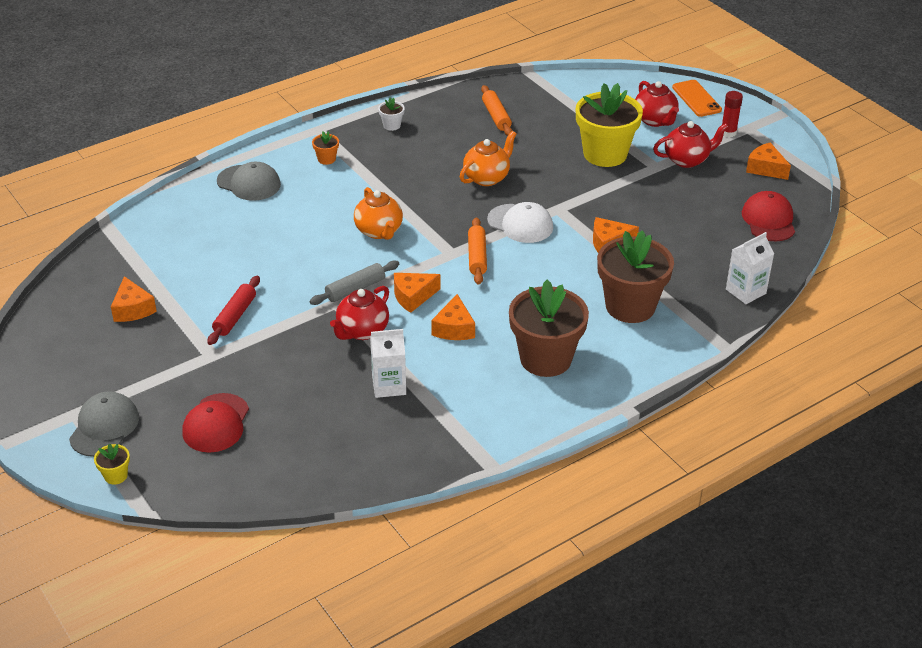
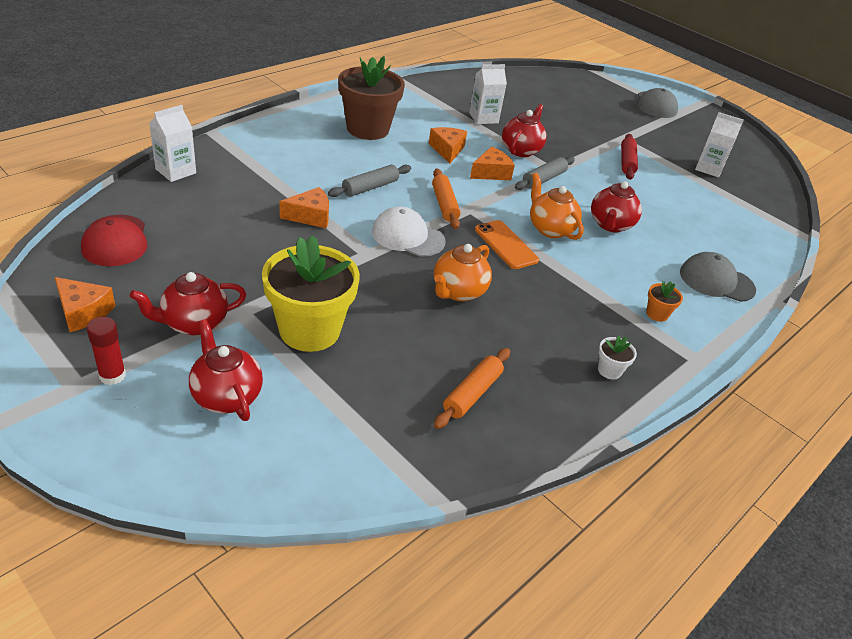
camera: 165 degrees right, 0 degrees up
yellow flower pot [94,444,130,485] -> none
orange cheese [111,276,157,322] -> white carton [695,112,744,177]
red cap [182,393,249,453] -> none
orange rolling pin [481,85,513,136] -> orange rolling pin turned 60 degrees clockwise [434,348,510,429]
brown flower pot [597,230,674,323] -> none
orange phone [672,80,722,117] -> orange phone moved to [475,220,539,269]
none -> grey rolling pin [328,165,411,197]
none -> red teapot [591,181,642,232]

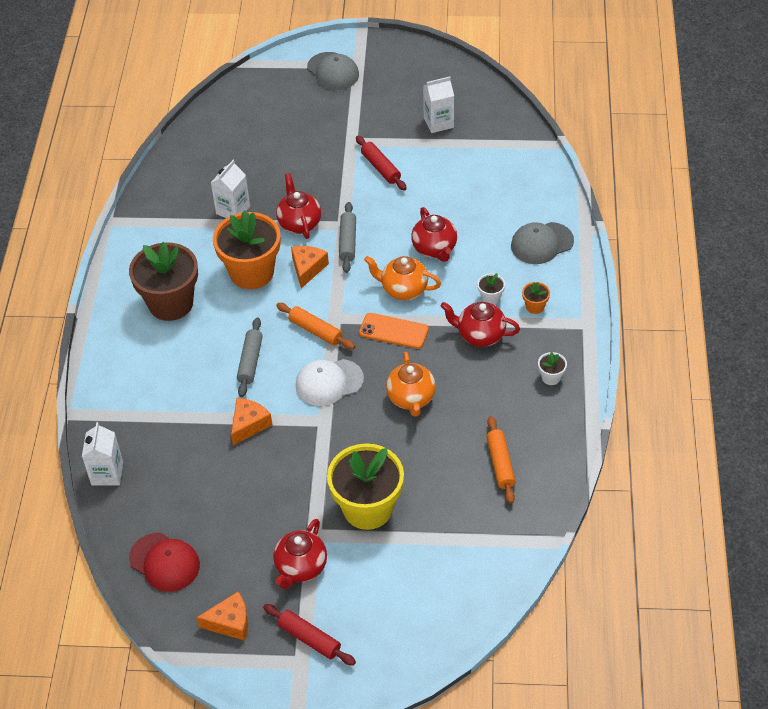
camera: 35 degrees left, 10 degrees up
red glue stick [87,317,126,385] -> red rolling pin [263,604,356,666]
red teapot [189,319,263,421] -> red teapot moved to [441,302,520,347]
orange cheese [429,127,467,163] -> orange flower pot [213,211,281,289]
none -> white flower pot [477,273,505,305]

